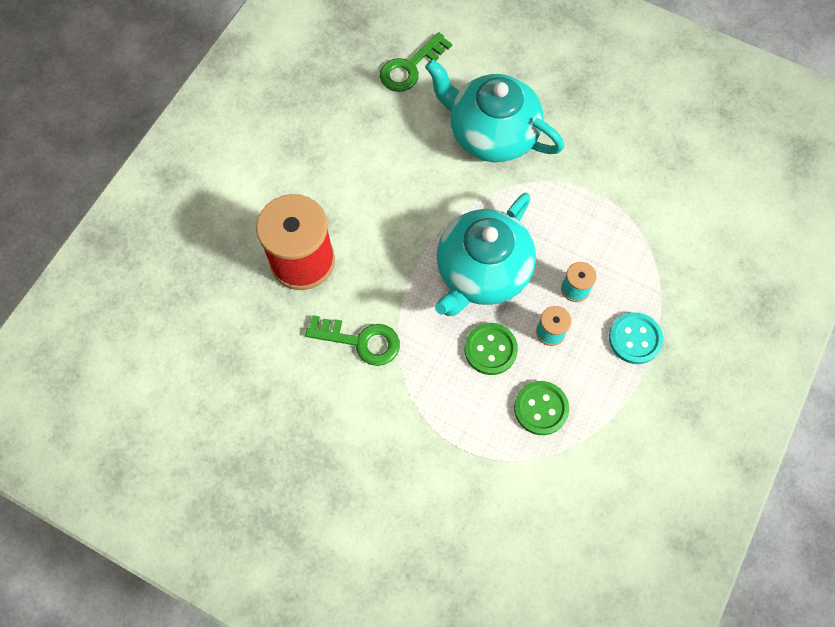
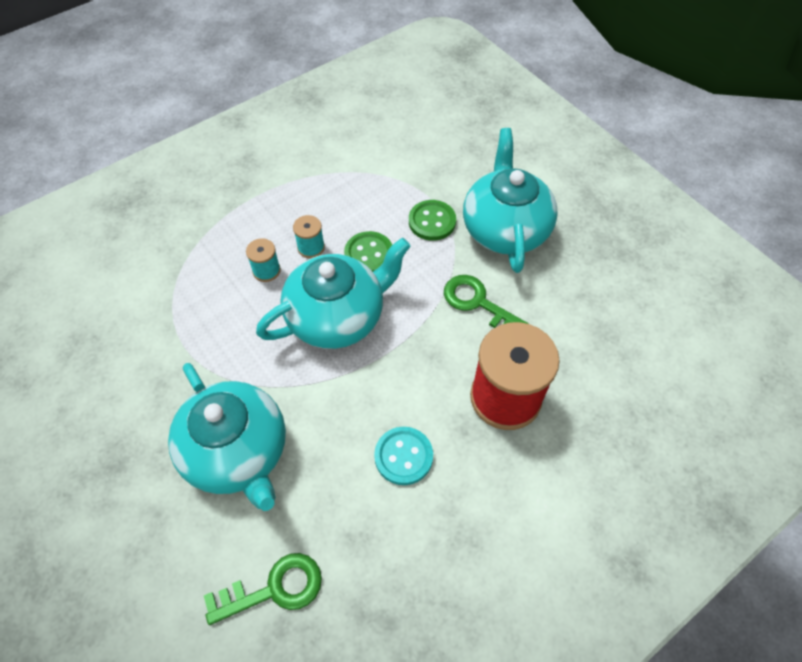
camera: 155 degrees left, 10 degrees down
green button [514,381,569,435] -> green button moved to [409,200,456,241]
turquoise button [609,312,663,364] -> turquoise button moved to [374,427,433,485]
none -> turquoise teapot [463,128,558,273]

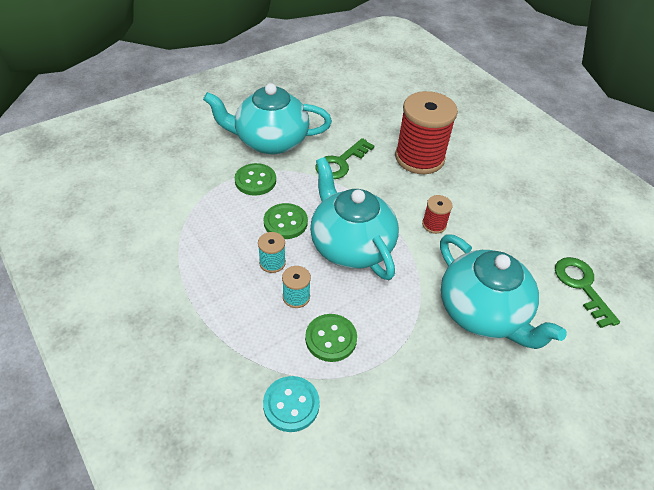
camera: 90 degrees left, 10 degrees down
turquoise teapot [168,363,286,511] -> turquoise teapot turned 90 degrees clockwise [440,234,567,349]
turquoise button [374,427,433,485] -> turquoise button moved to [263,376,320,432]
none -> green button [305,314,357,362]
none -> red spool [422,195,453,234]

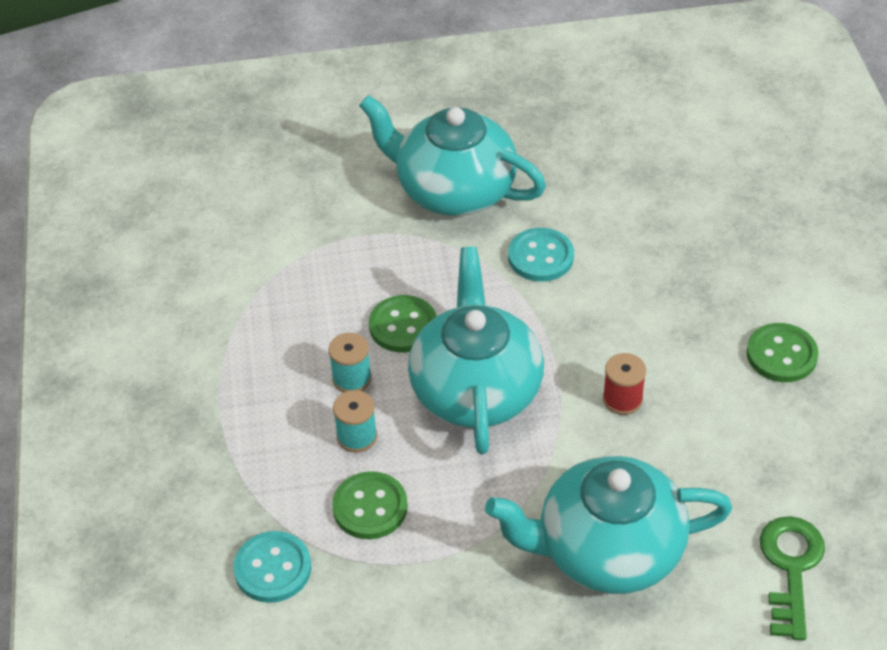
camera: 30 degrees right, 0 degrees up
green button [235,163,276,196] -> green button moved to [746,323,819,382]
green key [315,138,374,179] -> turquoise button [508,228,574,281]
red spool [395,91,458,174] -> none
turquoise teapot [440,234,567,349] -> turquoise teapot turned 90 degrees clockwise [485,456,732,594]

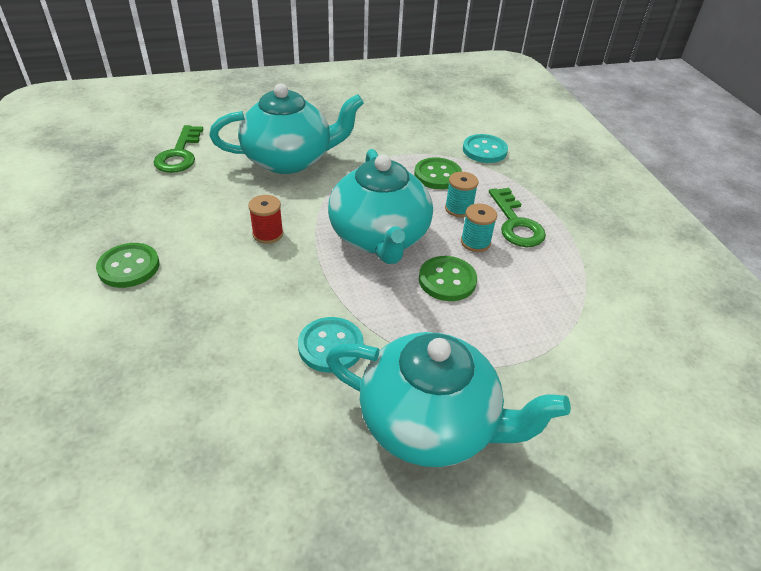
camera: 170 degrees right, 5 degrees down
none -> green key [489,188,546,247]

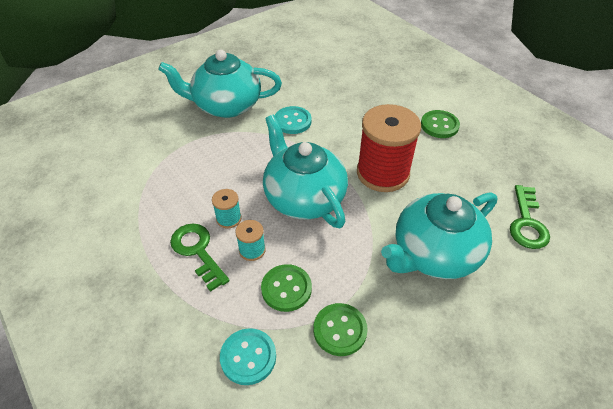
camera: 160 degrees right, 5 degrees up
green key [154,125,204,173] -> green key turned 150 degrees counterclockwise [510,185,550,249]
red spool [248,195,283,244] -> red spool [357,104,421,192], size x2.28
green button [419,256,477,301] -> green button moved to [313,303,368,356]

